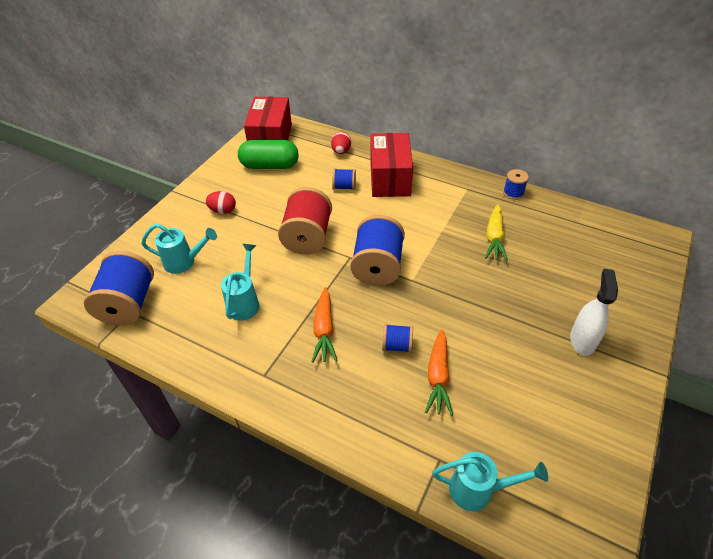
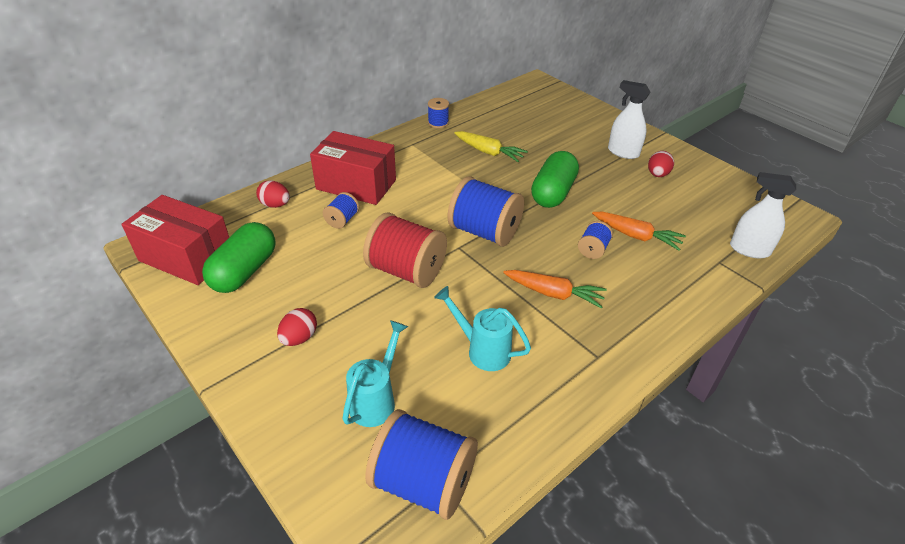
camera: 70 degrees left, 5 degrees down
turquoise watering can [432,452,548,511] -> white spray bottle [730,172,796,258]
none -> green capsule [531,151,579,208]
none -> red egg [648,151,674,177]

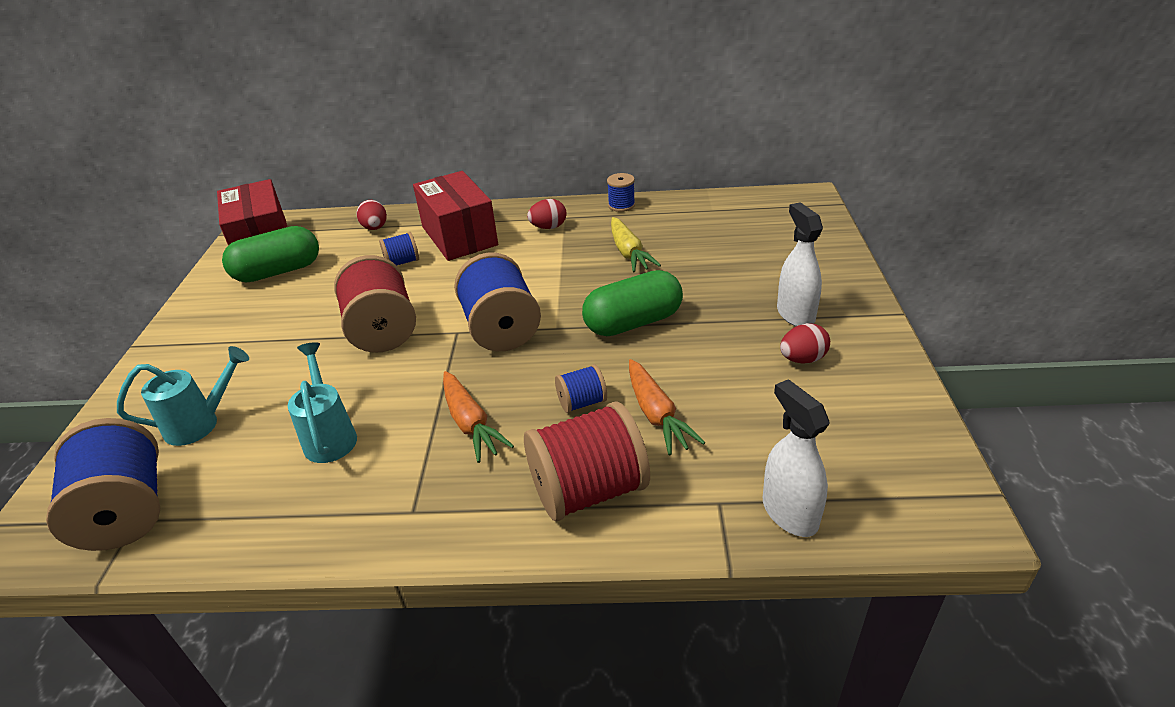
camera: 45 degrees right, 5 degrees down
red egg [277,308,317,346] -> red egg moved to [527,199,567,229]
none -> red spool [524,401,650,521]

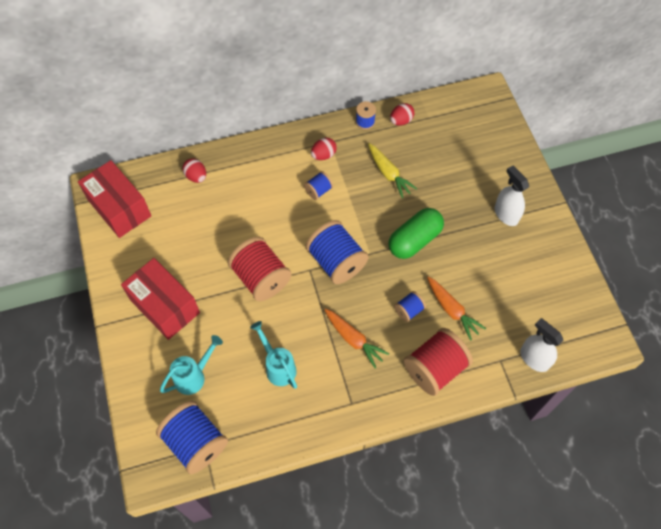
camera: 20 degrees left, 25 degrees up
green capsule [222,226,319,283] -> none
blue spool [379,232,419,265] -> blue spool moved to [304,171,333,200]
red box [413,171,498,261] -> red box moved to [121,258,200,340]
red egg [780,323,830,363] -> red egg moved to [390,103,414,126]

